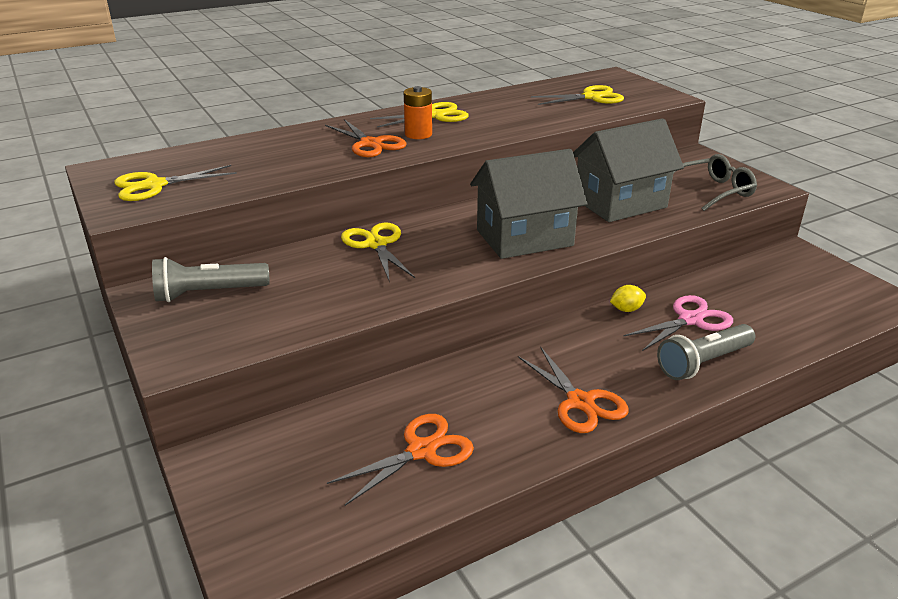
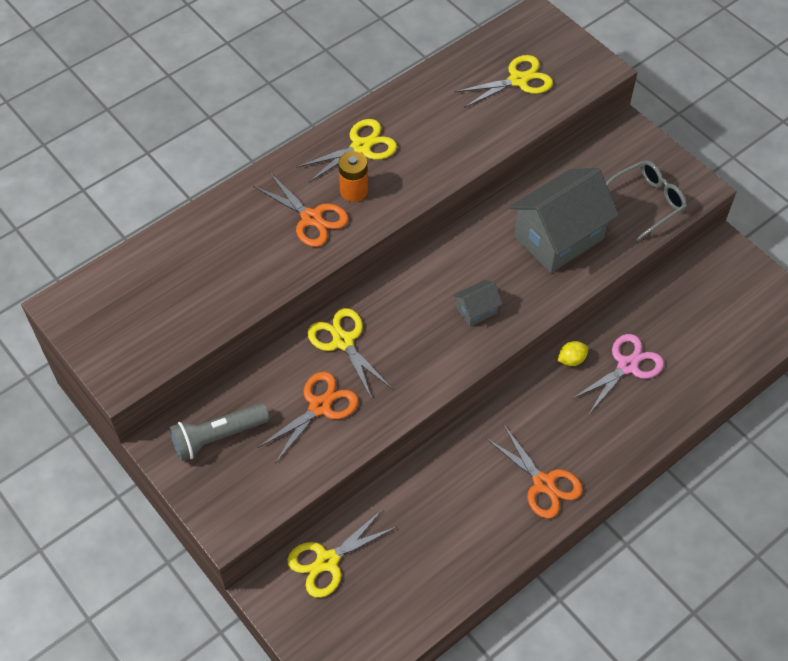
camera: 10 degrees left, 25 degrees up
yellow scissors [114,165,237,201] -> yellow scissors moved to [287,509,396,598]
orange scissors [327,414,474,506] -> orange scissors moved to [257,372,359,463]
grey house [470,149,587,259] -> grey house [454,280,502,327], size x0.45
grey flashlight [657,324,755,380] -> none

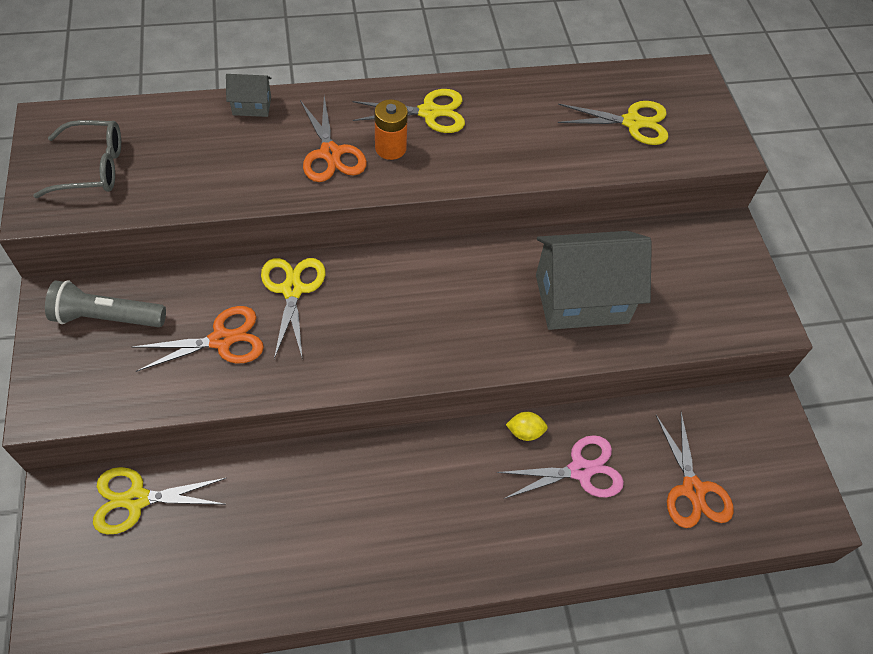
camera: 25 degrees right, 0 degrees up
grey house [454,280,502,327] -> grey house moved to [226,74,272,117]
orange scissors [486,425,583,519] -> orange scissors moved to [656,412,733,528]
grey glasses [606,160,687,241] -> grey glasses moved to [33,120,121,198]

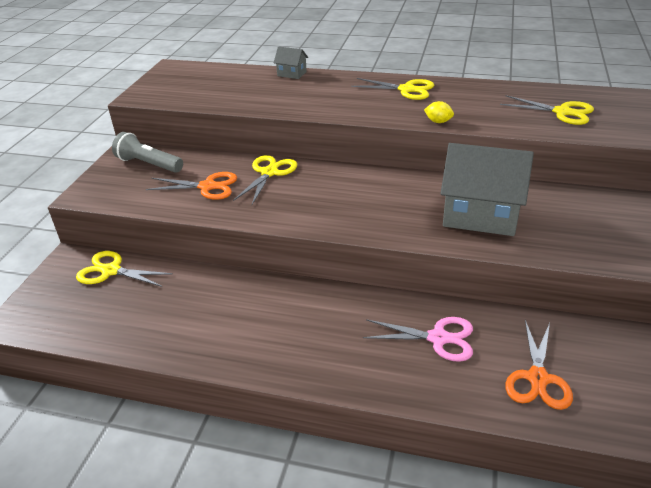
camera: 30 degrees right, 20 degrees down
grey glasses [33,120,121,198] -> none
orange scissors [300,96,367,182] -> none
orange battery [375,99,408,160] -> none
yellow lemon [506,412,548,441] -> yellow lemon moved to [424,101,454,123]

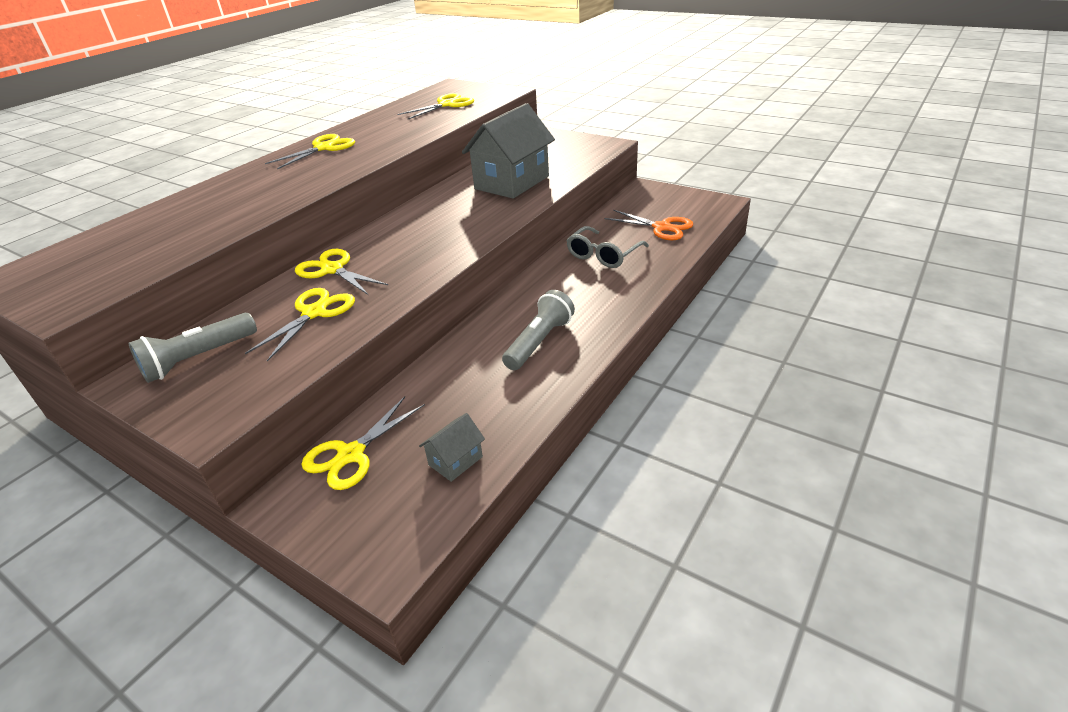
camera: 70 degrees left, 0 degrees up
orange scissors [146,172,237,200] -> yellow scissors [245,288,355,362]
grey house [274,46,308,79] -> grey house moved to [419,413,485,482]
pink scissors [363,317,473,362] -> grey glasses [566,226,649,268]
yellow lemon [424,101,454,123] -> none
none -> grey flashlight [502,290,575,370]

